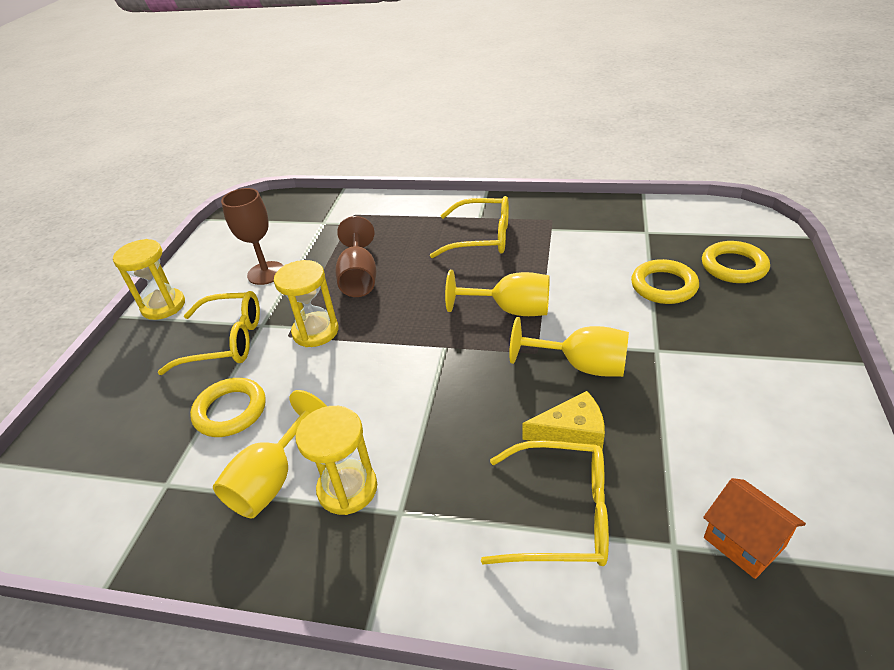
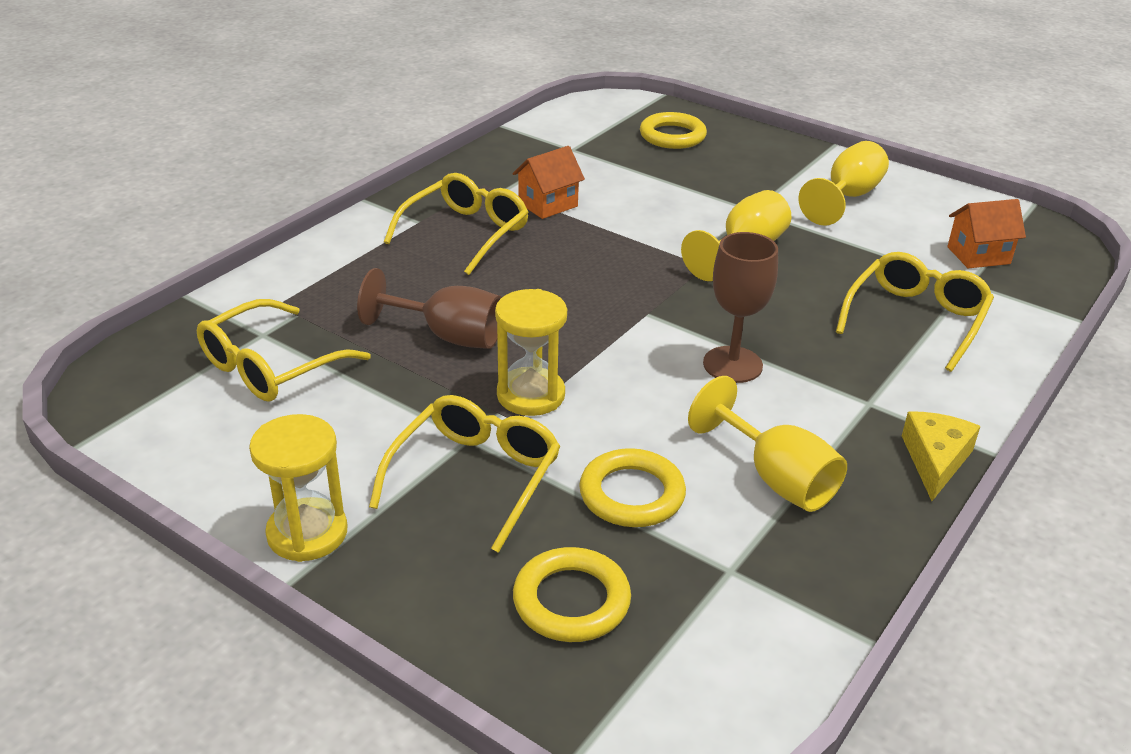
camera: 70 degrees left, 5 degrees down
brown goblet [221,188,283,285] -> brown goblet moved to [703,232,778,383]
yellow hourglass [295,406,377,515] -> none
yellow goblet [445,270,550,316] -> yellow goblet moved to [798,141,889,226]
yellow cheese [522,391,605,450] -> yellow cheese moved to [902,411,980,501]
yellow ring [631,259,699,304] -> yellow ring moved to [513,547,631,642]
none -> yellow glasses [197,299,371,402]
none -> orange house [513,146,585,219]

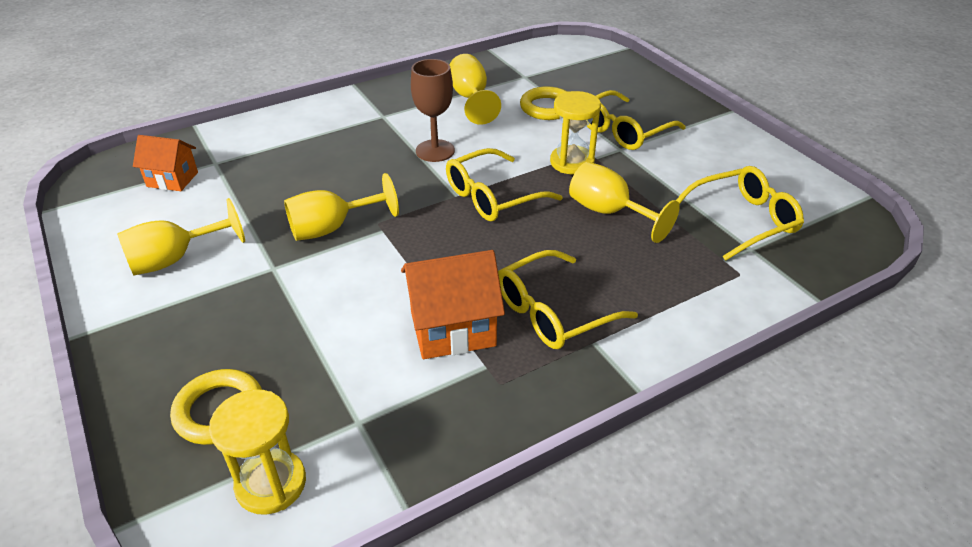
camera: 155 degrees left, 5 degrees up
yellow hourglass [249,414,348,562] -> yellow hourglass moved to [209,389,306,515]
brown goblet [357,268,502,349] -> yellow goblet [569,162,680,243]
orange house [513,146,585,219] -> orange house [401,250,505,359], size x1.54
yellow ring [513,547,631,642] -> none
yellow glasses [836,252,994,372] -> yellow glasses moved to [446,148,563,221]
yellow cheese [902,411,980,501] -> none

